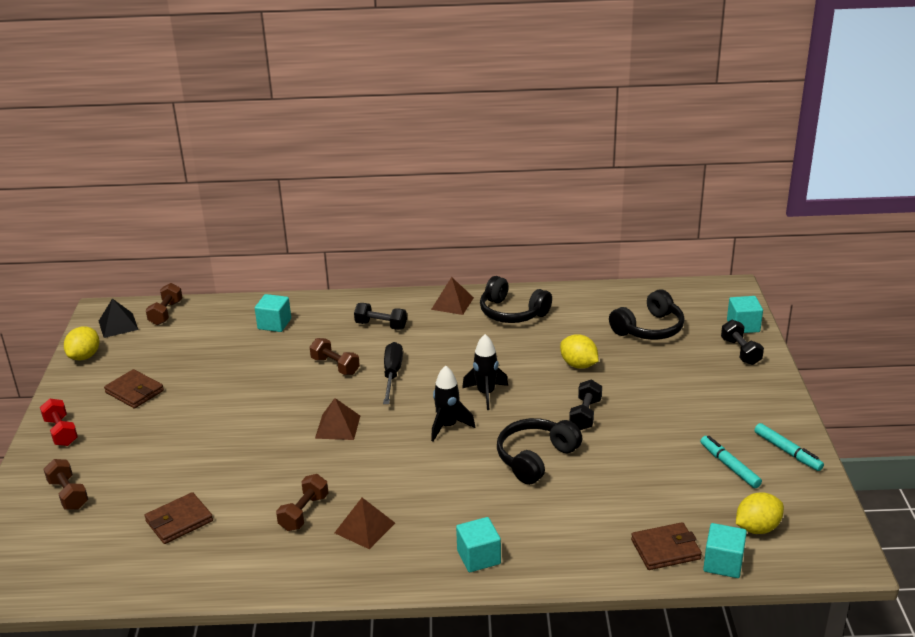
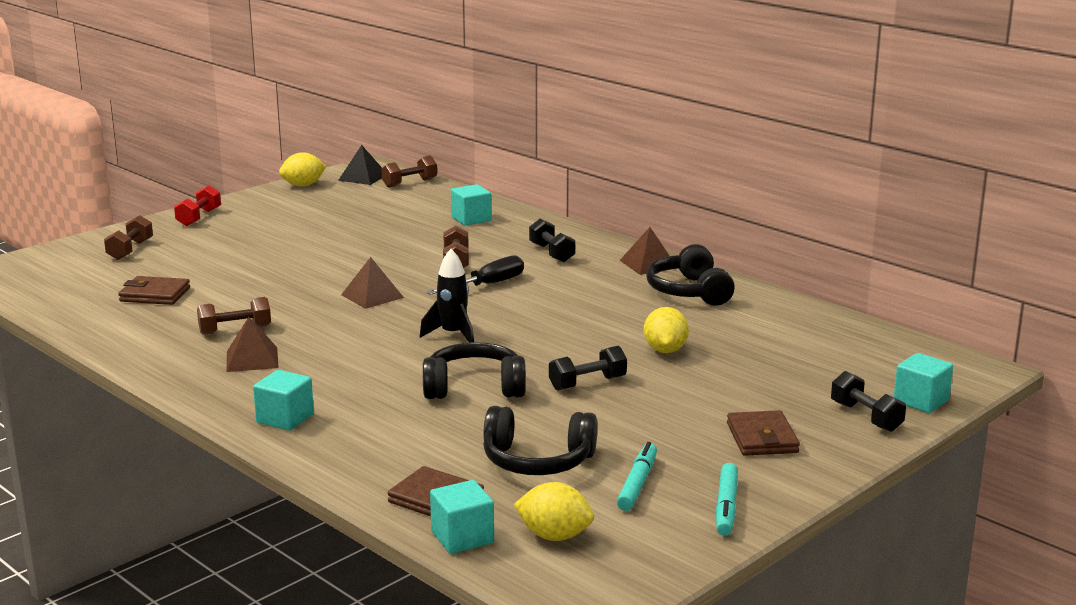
camera: 45 degrees right, 10 degrees down
brown wallet [104,369,164,408] -> brown wallet moved to [727,410,800,456]
black rocket [462,334,508,410] -> none
black headphones [609,289,685,340] -> black headphones moved to [483,406,597,475]
black dumbbell [721,320,764,365] -> black dumbbell turned 60 degrees counterclockwise [831,371,906,432]

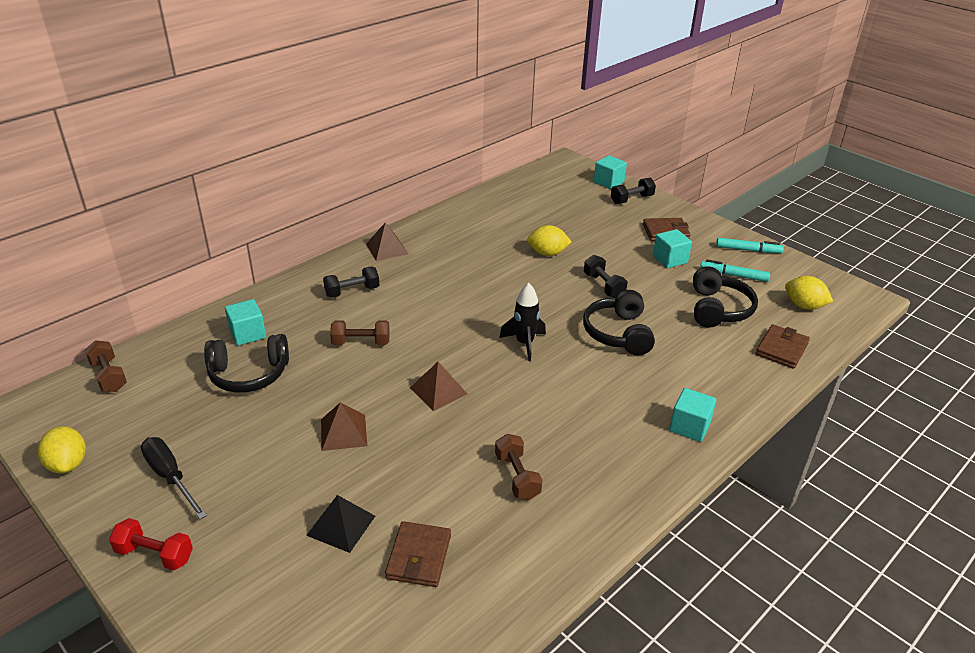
camera: 90 degrees left, 15 degrees up
brown dumbbell [104,215,153,260] -> none
brown pyramid [227,317,278,372] -> brown pyramid moved to [321,402,367,451]
black pyramid [338,145,382,185] -> black pyramid moved to [306,495,375,553]
black screwdriver [426,255,524,295] -> black screwdriver moved to [141,437,207,519]
turquoise cube [430,480,494,554] -> turquoise cube moved to [653,229,692,268]
yellow lemon [514,482,594,541] -> yellow lemon turned 75 degrees counterclockwise [785,276,833,310]
black headphones [646,244,735,306] -> black headphones moved to [204,334,289,393]

